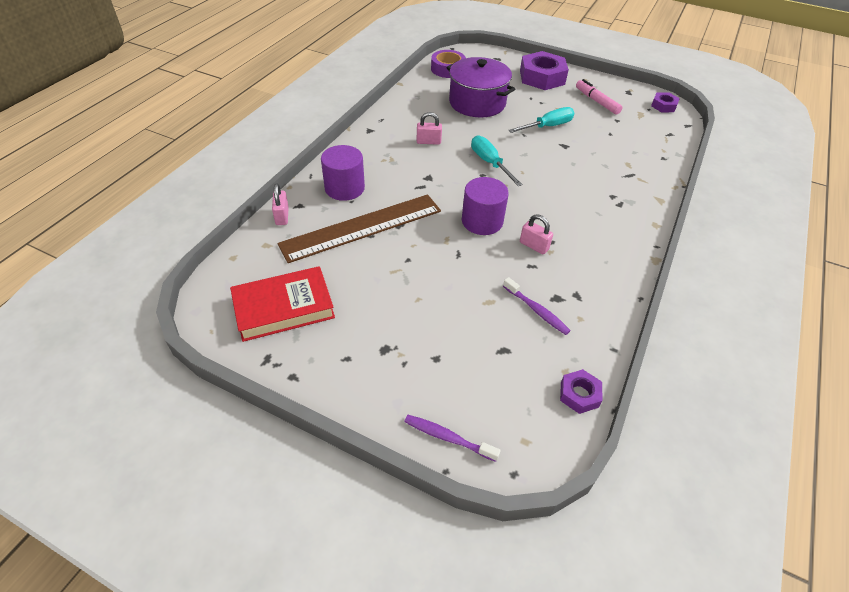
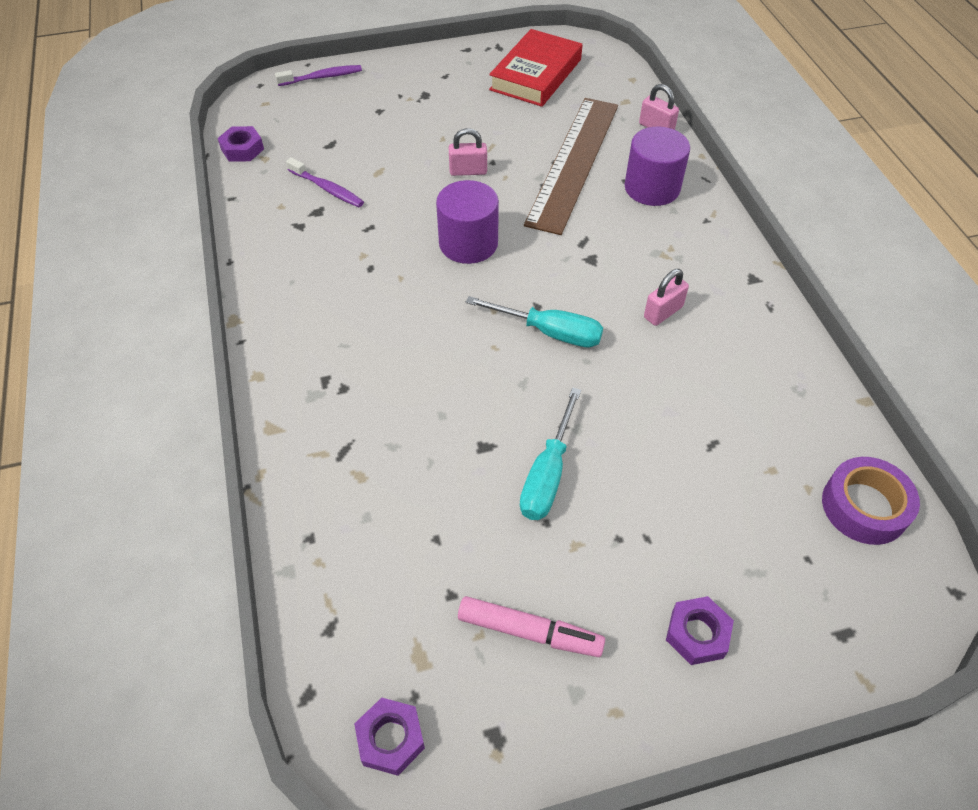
camera: 140 degrees right, 5 degrees up
purple pot [446,57,515,118] -> none
purple toothbrush [503,277,571,335] -> purple toothbrush turned 150 degrees counterclockwise [286,157,364,207]
purple nut [520,51,569,90] -> purple nut [666,596,734,665], size x0.51
pink padlock [520,214,553,254] -> pink padlock moved to [449,128,487,176]

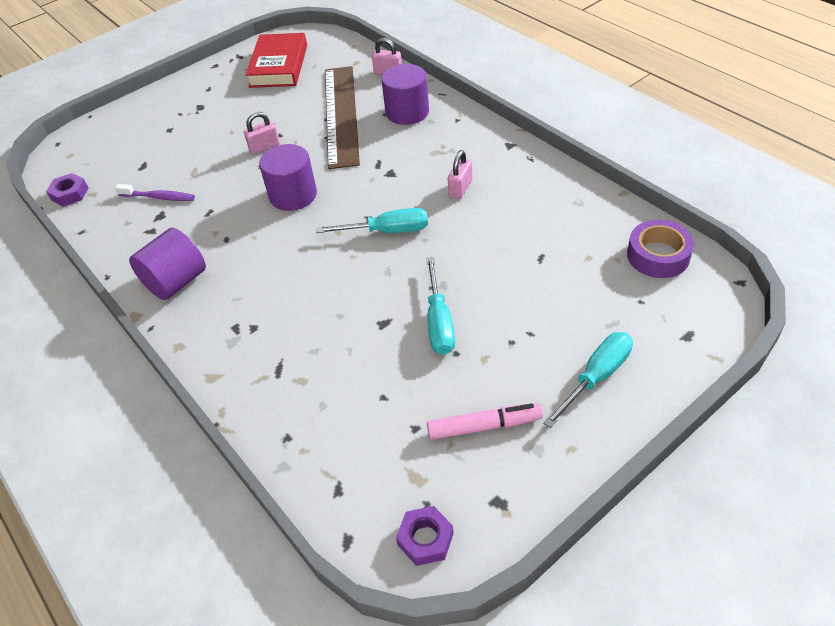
camera: 20 degrees left, 5 degrees down
purple toothbrush [275,65,362,86] -> none
purple nut [666,596,734,665] -> turquoise screwdriver [543,332,633,428]
none -> purple cylinder [129,228,206,300]

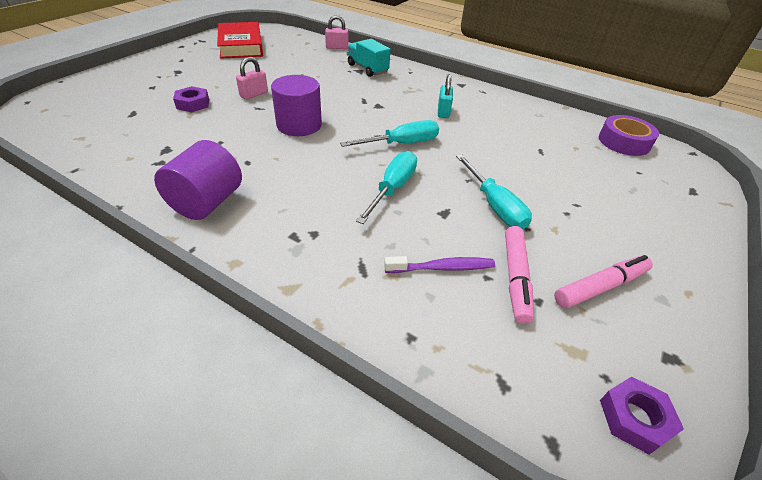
camera: 25 degrees left, 5 degrees down
purple nut [46,173,89,207] -> purple nut moved to [173,86,209,112]
purple toothbrush [115,184,195,201] -> purple toothbrush moved to [384,256,495,273]
brown ruler [325,66,360,169] -> none
purple cylinder [381,64,429,125] -> turquoise truck [348,39,391,77]
pink padlock [448,150,472,199] -> turquoise padlock [438,74,453,118]
turquoise screwdriver [543,332,633,428] -> turquoise screwdriver moved to [356,151,417,224]
none -> pink marker [505,226,534,324]

